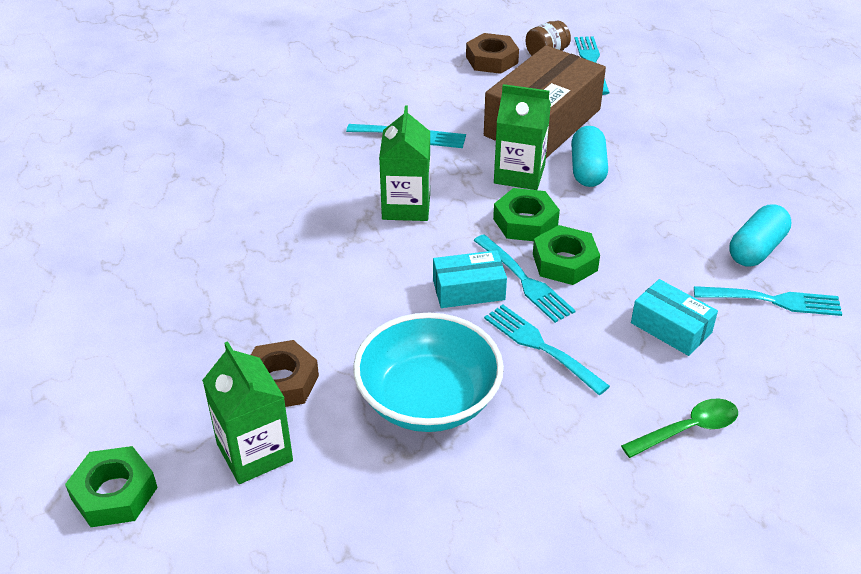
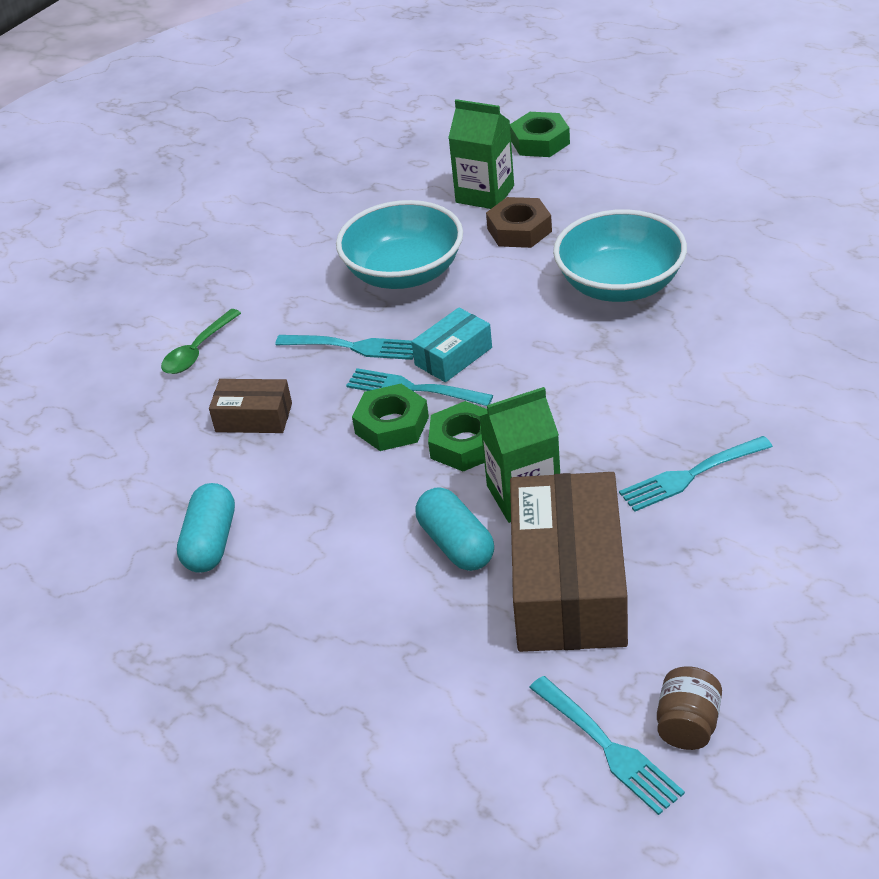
camera: 150 degrees right, 0 degrees up
green carton [379,105,430,221] -> none
brown nut [466,33,519,74] -> none
turquoise box [631,279,718,356] -> brown box [209,379,292,433]
turquoise fork [694,286,842,316] -> none
none -> turquoise bowl [553,209,687,302]

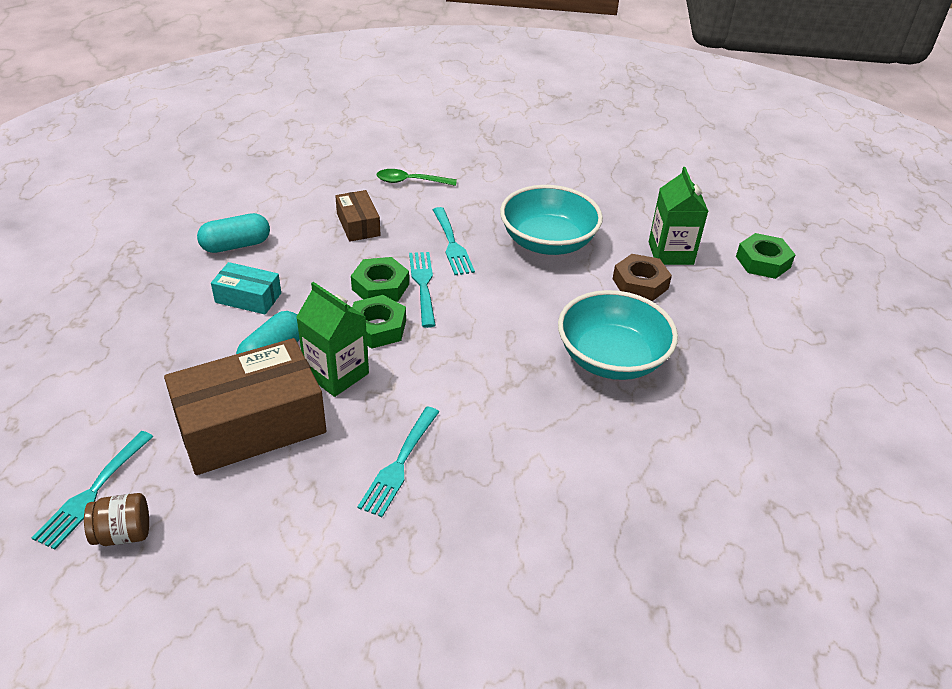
camera: 55 degrees right, 0 degrees up
turquoise box [411,307,492,382] -> turquoise box moved to [211,262,281,315]
turquoise fork [619,436,773,512] -> turquoise fork turned 105 degrees counterclockwise [358,407,439,517]

